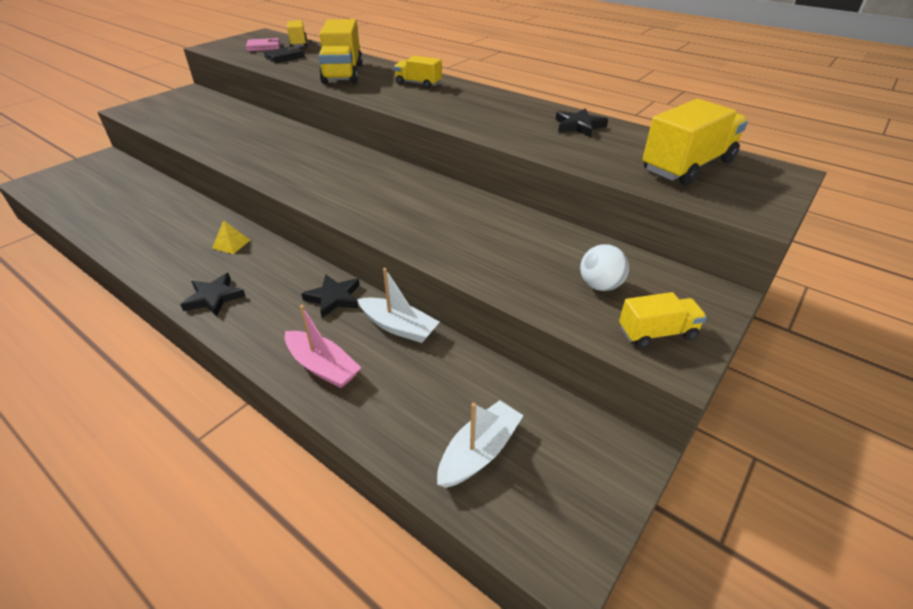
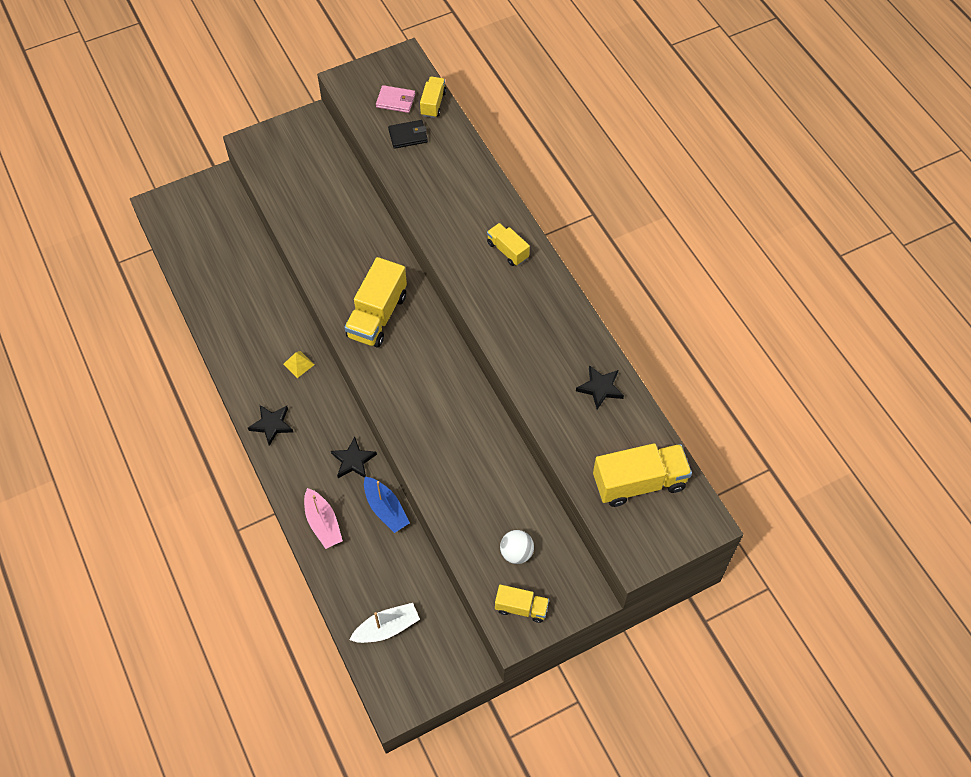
camera: 25 degrees right, 20 degrees up
yellow truck [319,19,363,84] -> yellow truck moved to [344,257,407,347]
white boat [358,268,439,343] -> blue boat [364,477,410,533]

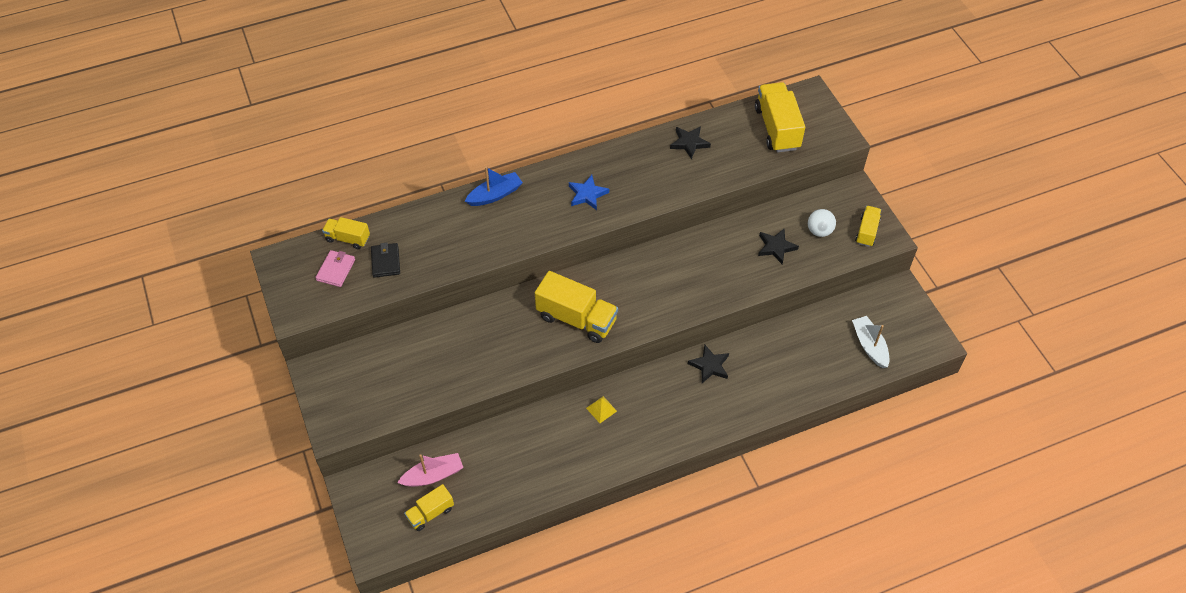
camera: 85 degrees left, 5 degrees down
black star [248,405,293,446] -> black star moved to [758,228,799,264]
pink boat [304,488,343,549] -> pink boat moved to [397,453,463,487]
blue boat [364,477,410,533] -> blue boat moved to [465,167,523,206]
yellow truck [487,223,530,266] -> yellow truck moved to [404,484,454,531]
none -> blue star [569,175,609,210]

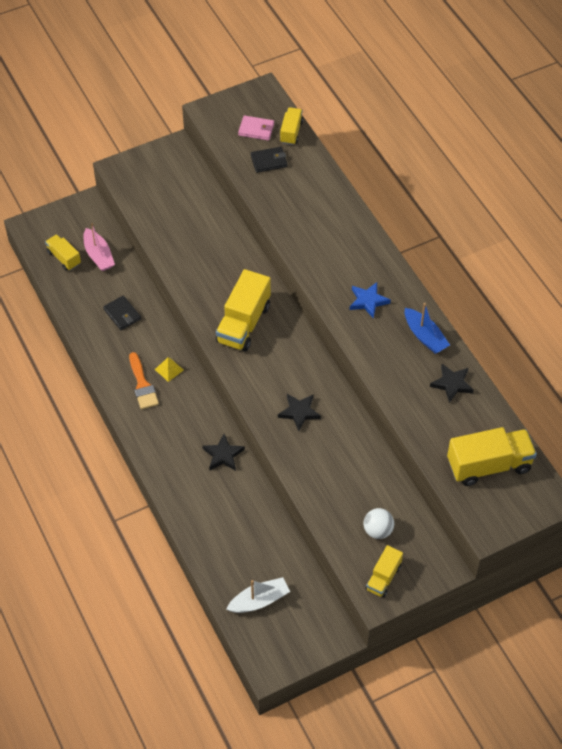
camera: 85 degrees right, 0 degrees up
blue boat [465,167,523,206] -> blue boat moved to [405,303,450,354]
black star [758,228,799,264] -> black star moved to [278,394,321,431]
yellow truck [855,206,881,247] -> yellow truck turned 105 degrees clockwise [366,545,403,598]
none -> black wallet [103,295,141,330]
none -> orange brush [129,352,159,409]

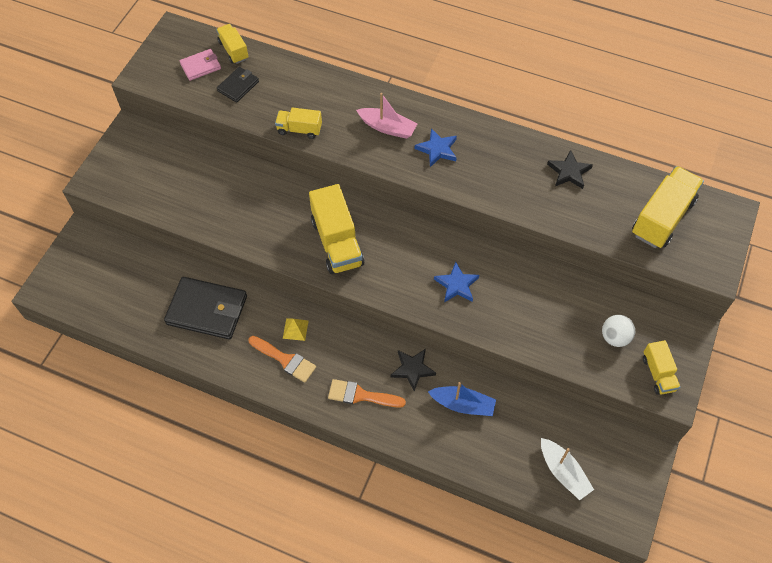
camera: 40 degrees left, 5 degrees up
yellow truck [45,234,81,271] -> yellow truck moved to [275,107,322,139]
pink boat [84,223,115,271] -> pink boat moved to [356,93,418,139]
black wallet [103,295,141,330] -> black wallet [164,277,247,340], size x1.90
white boat [226,577,290,613] -> white boat turned 120 degrees clockwise [541,438,594,500]
black star [278,394,321,431] -> blue star [434,262,479,303]
blue boat [405,303,450,354] -> blue boat moved to [428,382,496,416]
none -> orange brush [328,379,406,408]

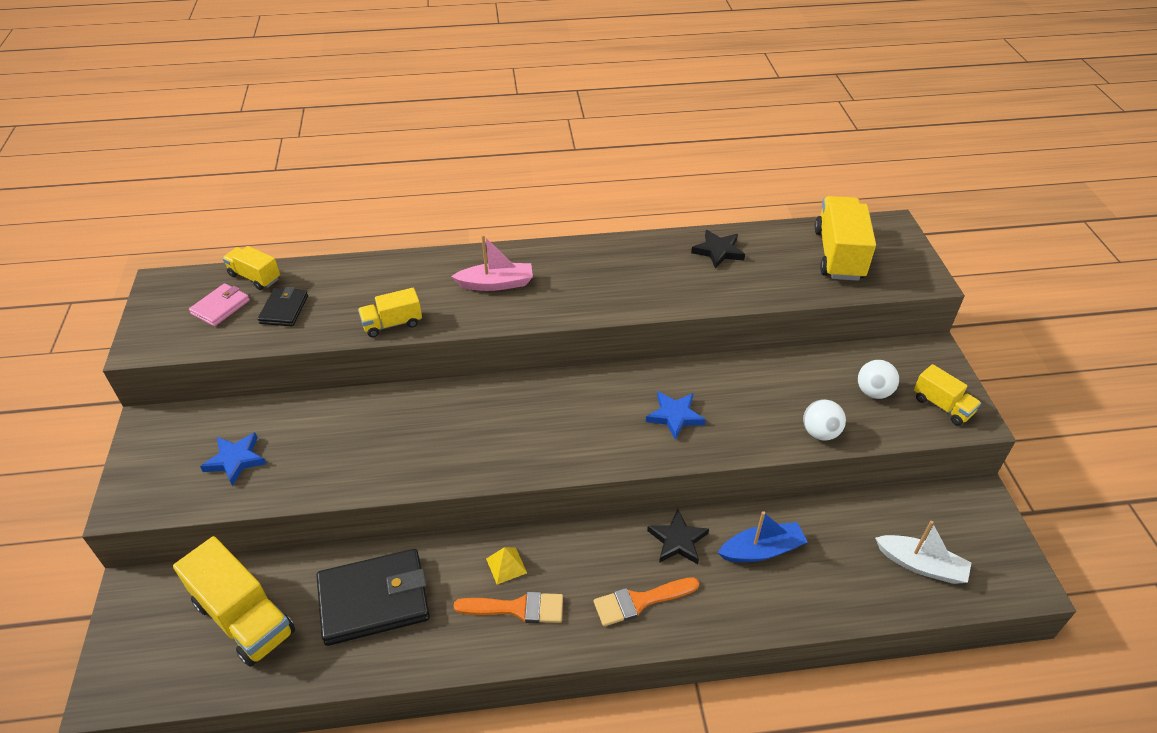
camera: 30 degrees left, 15 degrees down
yellow truck [309,184,365,274] -> yellow truck moved to [173,536,295,667]
blue star [415,128,457,167] -> blue star moved to [200,432,266,486]
none -> white ball [803,399,846,441]

